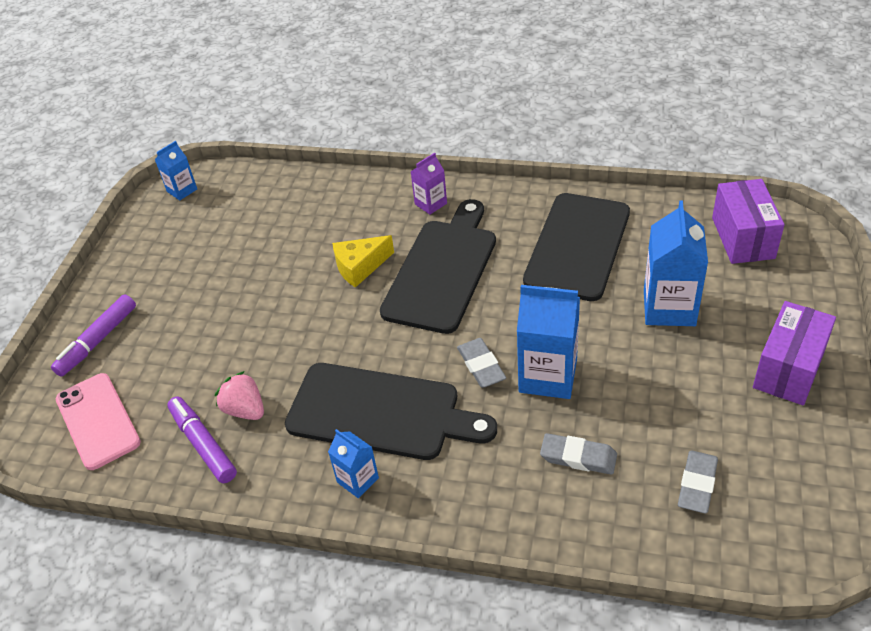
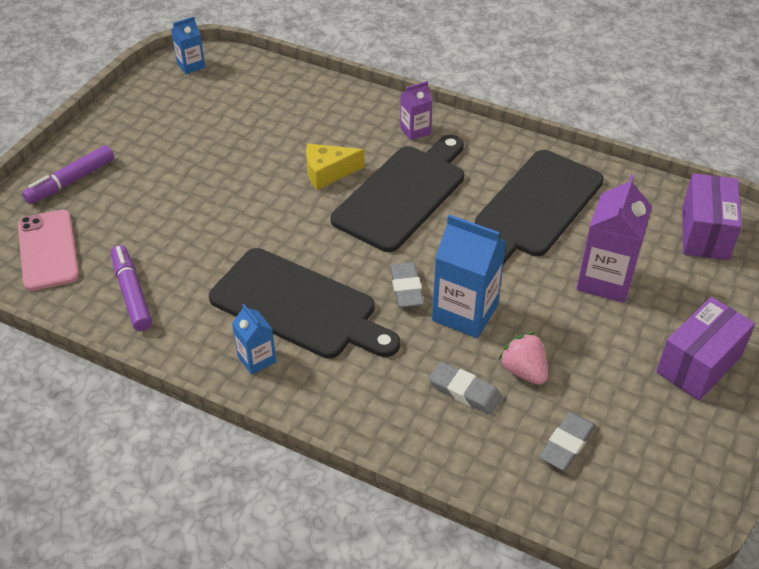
camera: 10 degrees right, 0 degrees up
pink strawberry [215,371,264,420] -> pink strawberry moved to [499,332,548,385]
blue carton [644,201,708,326] -> purple carton [576,174,652,303]

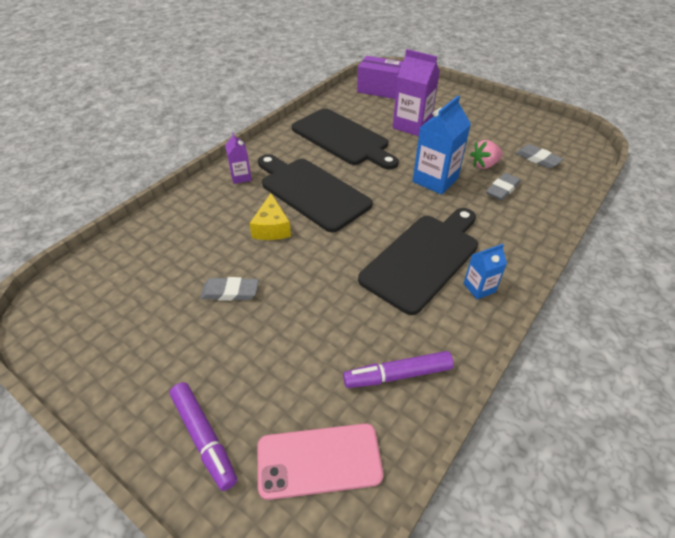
camera: 80 degrees left, 0 degrees up
blue carton [171,17,205,74] -> none
grey eraser [390,262,424,308] -> grey eraser moved to [200,277,259,301]
purple box [657,297,755,401] -> none

